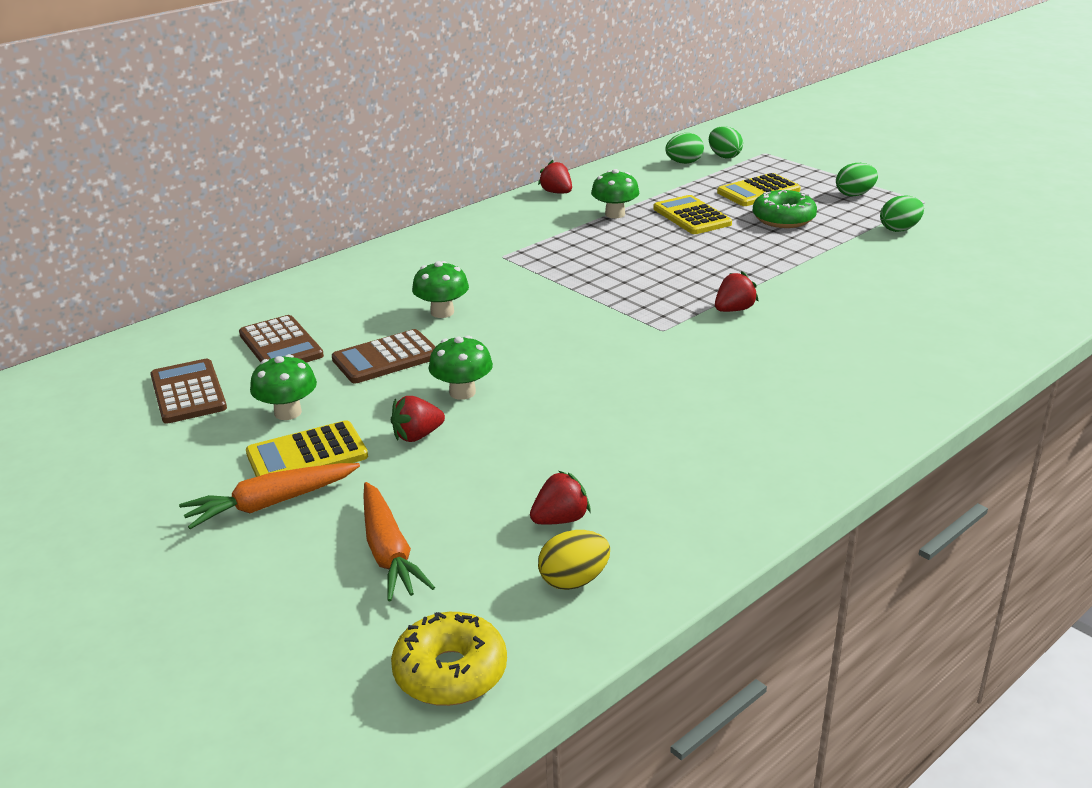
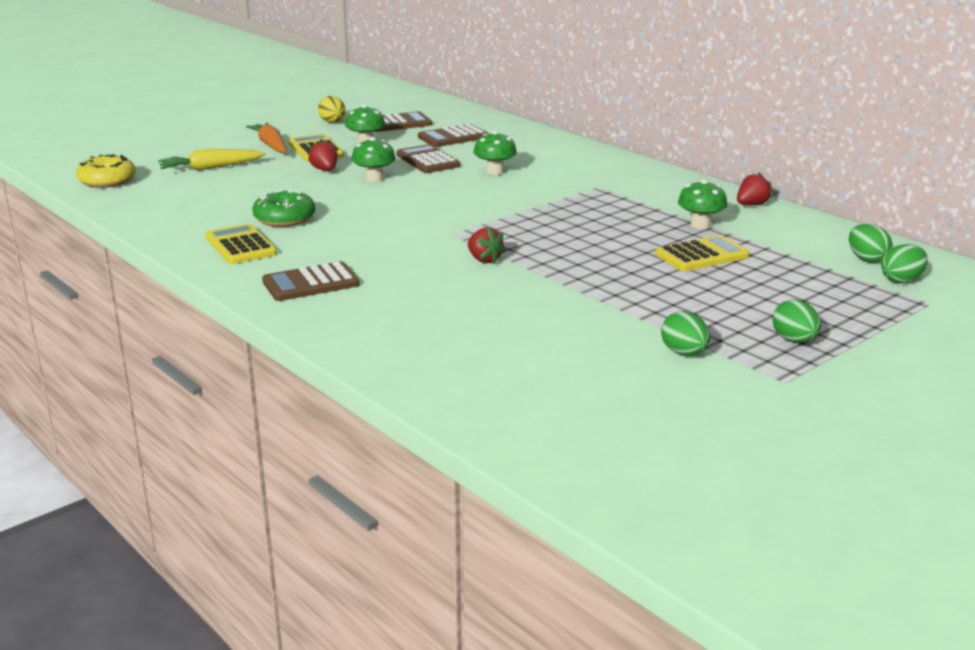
camera: 90 degrees right, 5 degrees down
orange carrot [363,482,435,601] -> yellow carrot [158,149,266,170]
red strawberry [530,471,591,525] -> none
yellow egg [538,530,610,590] -> yellow egg moved to [318,96,345,123]
yellow calculator [717,173,801,206] -> yellow calculator moved to [205,223,277,264]
green donut [753,190,817,228] -> green donut moved to [252,190,315,227]
none -> brown calculator [262,261,360,301]

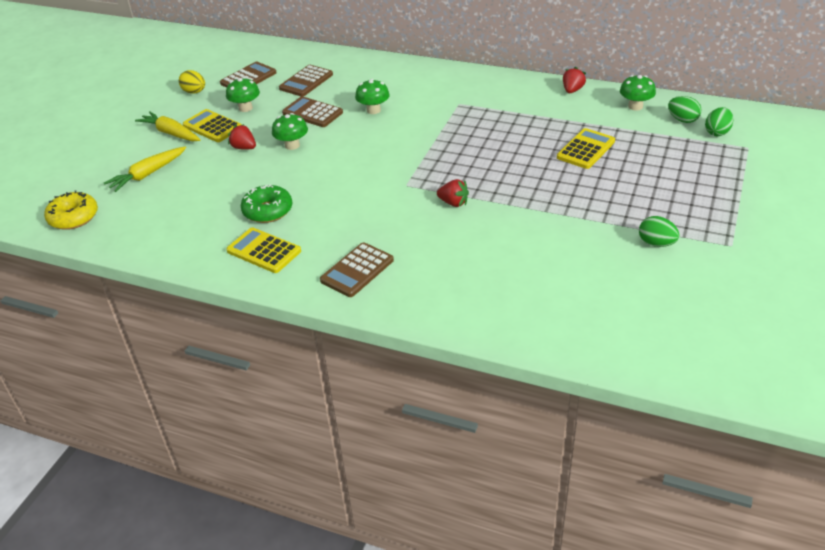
camera: 25 degrees left, 15 degrees up
orange carrot [246,123,287,153] -> yellow carrot [135,112,201,141]
green mushroom [678,179,727,229] -> green mushroom moved to [620,75,656,111]
green egg [772,299,821,343] -> none

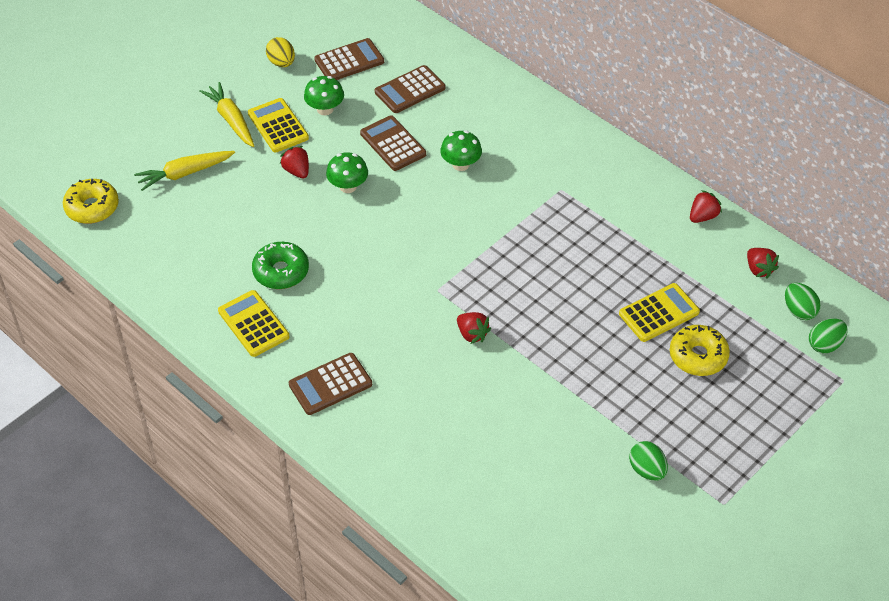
camera: 20 degrees right, 10 degrees up
green mushroom [620,75,656,111] -> red strawberry [747,248,779,278]
none -> yellow donut [670,325,730,376]

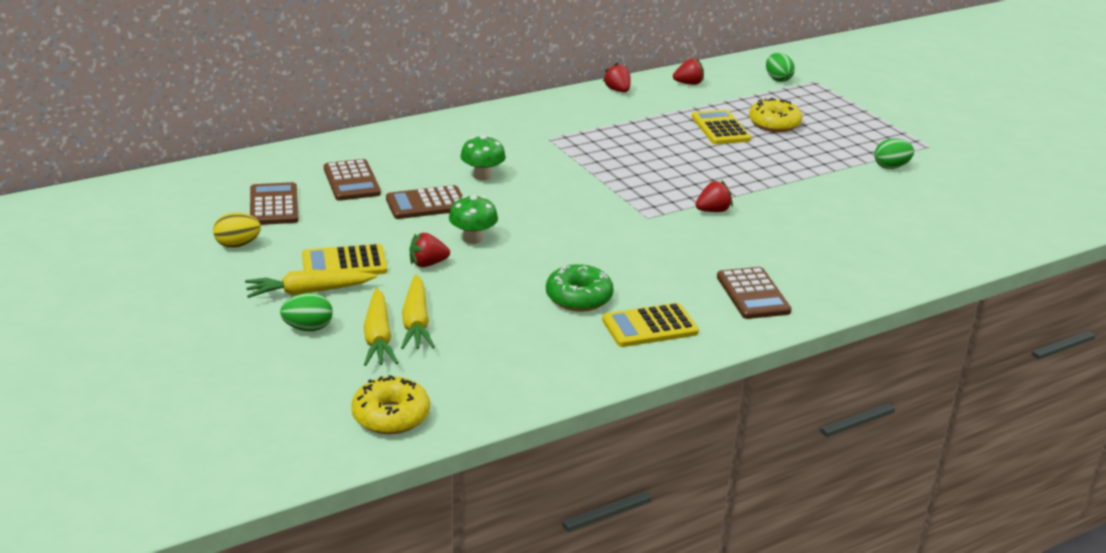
camera: 75 degrees left, 20 degrees down
green mushroom [304,76,344,115] -> none
green egg [785,283,821,320] -> green egg moved to [280,293,333,331]
none -> yellow carrot [401,274,434,349]

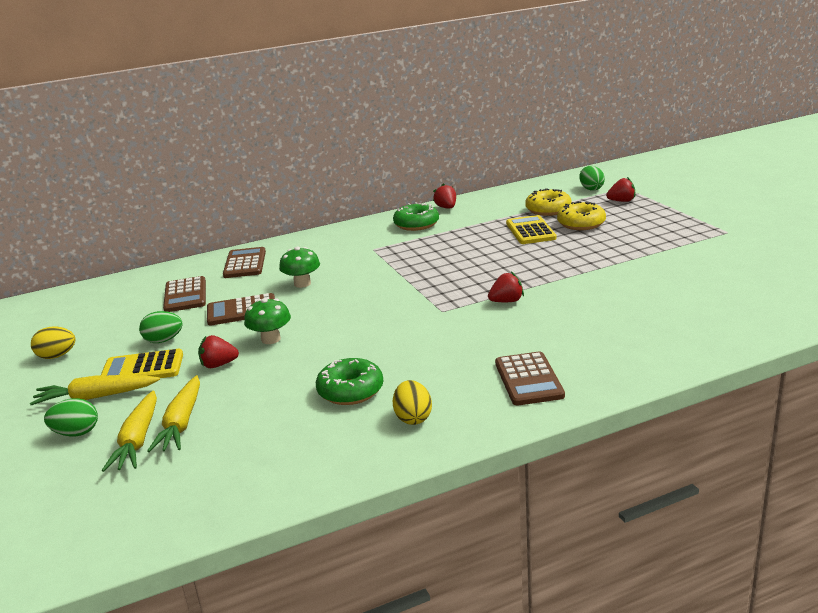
camera: 10 degrees right, 5 degrees down
brown calculator [250,182,299,225] -> brown calculator moved to [223,247,266,278]
yellow donut [351,375,430,434] -> yellow donut moved to [525,188,572,216]
yellow calculator [602,303,699,347] -> yellow egg [393,380,432,425]
red strawberry [673,58,704,85] -> red strawberry moved to [606,177,635,202]
green egg [874,138,914,169] -> green egg moved to [139,311,183,343]
none -> green donut [393,203,439,231]

